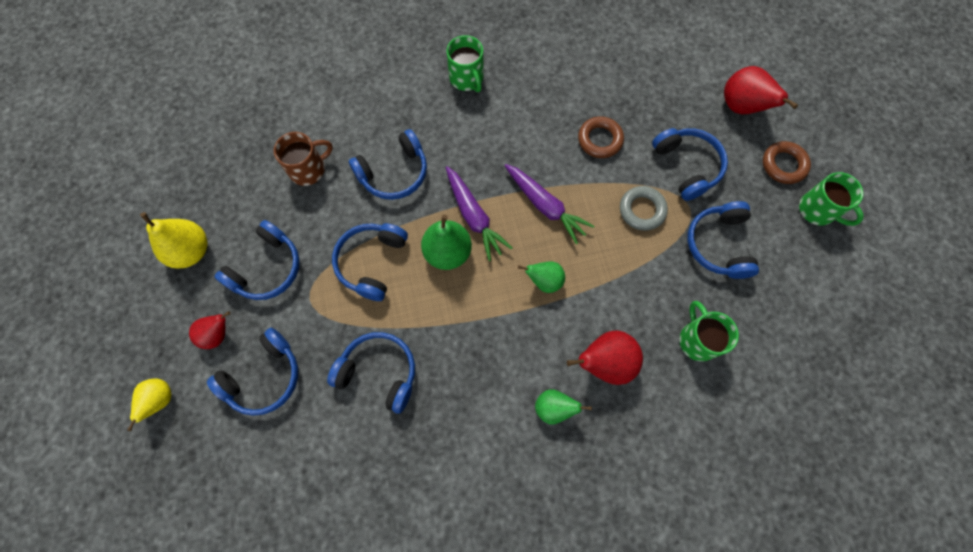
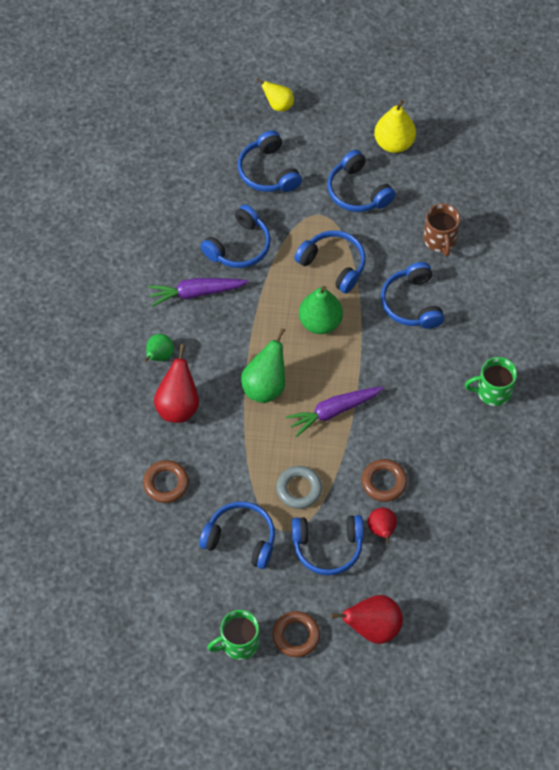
camera: 110 degrees right, 10 degrees down
red pear [189,311,230,349] -> red pear moved to [368,508,397,543]
purple carrot [446,166,512,261] -> purple carrot moved to [148,278,249,306]
green pear [518,261,565,293] -> green pear [241,328,285,403], size x1.58
green mug [679,301,739,362] -> brown ring [143,460,189,503]

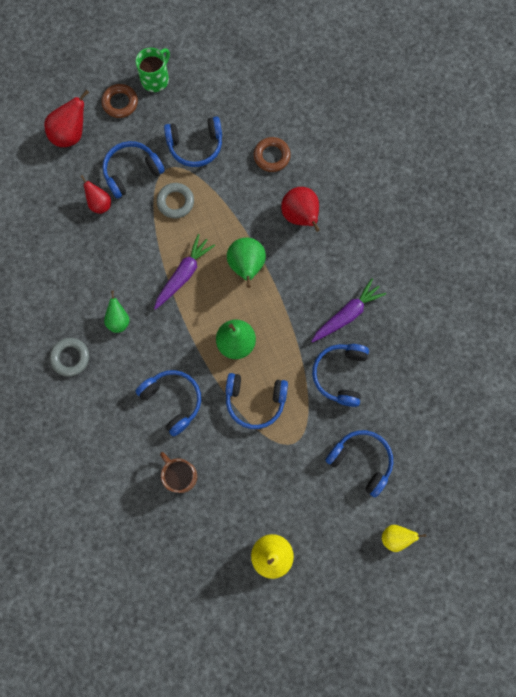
camera: 150 degrees right, 15 degrees up
green pear [144,334,174,362] -> green pear moved to [104,291,130,333]
blue headphones [327,150,396,212] -> none
brown ring [361,459,407,502] -> none
green mug [465,357,517,406] -> grey ring [50,338,89,376]

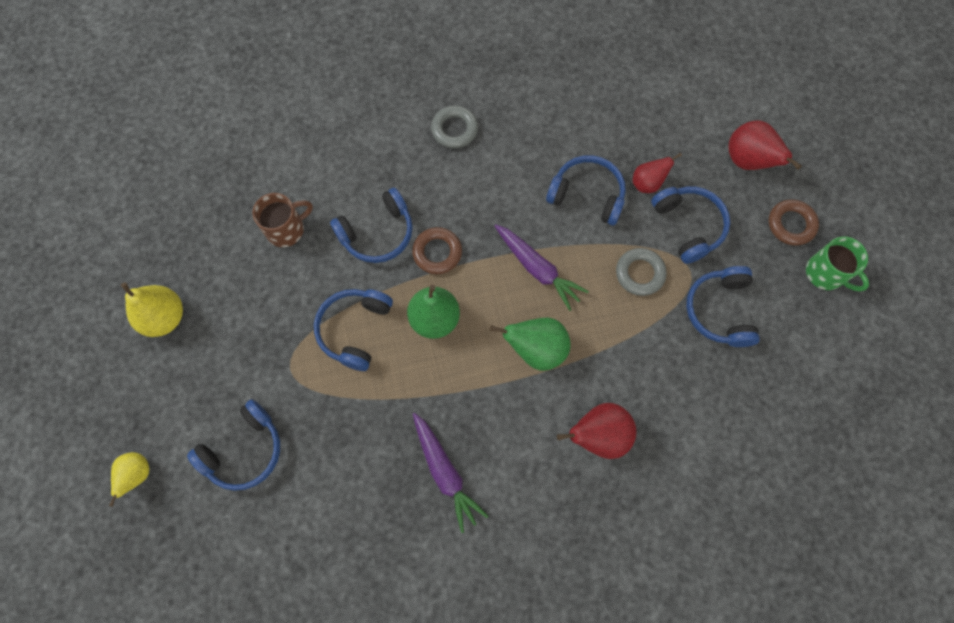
camera: 100 degrees right, 5 degrees down
green pear [104,291,130,333] -> none
brown ring [254,137,291,172] -> brown ring moved to [412,227,462,274]
blue headphones [312,344,369,407] -> blue headphones moved to [546,155,626,225]

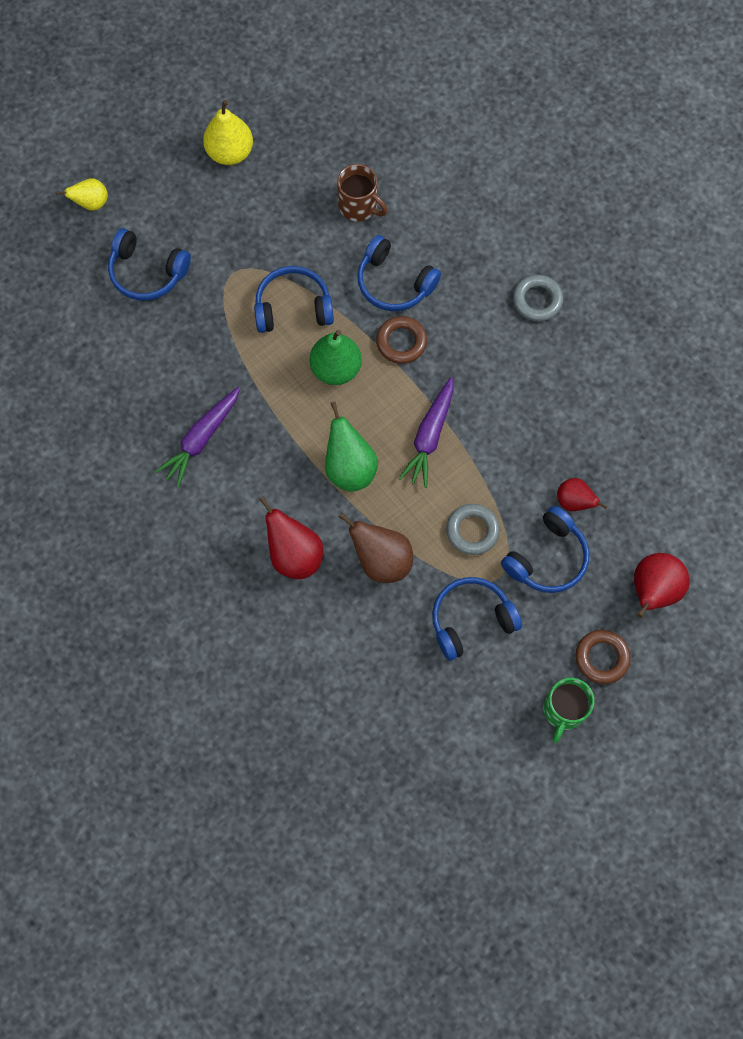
camera: 65 degrees right, 0 degrees up
blue headphones [546,155,626,225] -> none
none -> brown pear [339,513,413,583]

